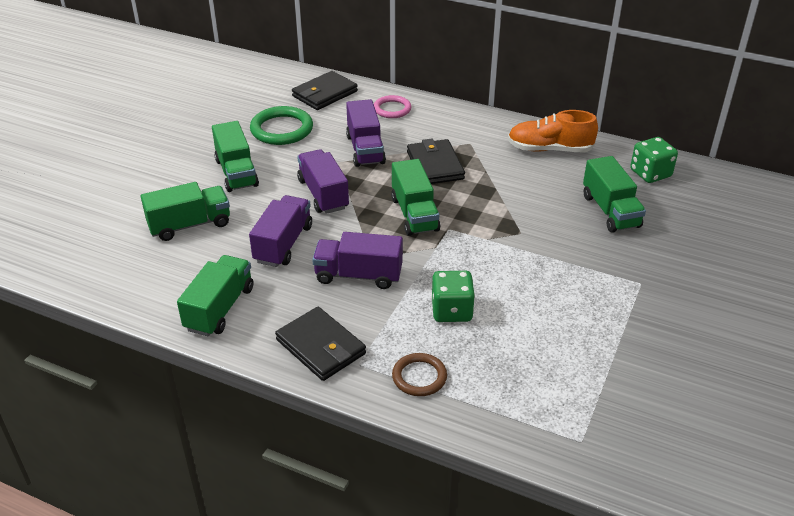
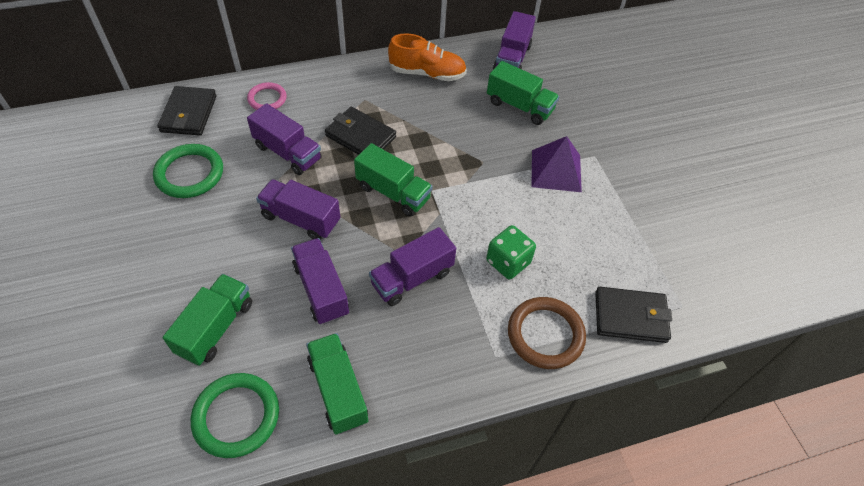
camera: 45 degrees left, 15 degrees up
green truck [212,121,259,192] -> none
black wallet [275,307,366,381] -> black wallet moved to [595,287,672,343]
brown ring [392,353,447,396] -> brown ring [508,297,586,369], size x1.59
orange shoe [508,110,598,152] -> orange shoe turned 135 degrees counterclockwise [388,33,467,81]
green dice [630,137,678,183] -> purple truck [493,11,536,69]
none -> green ring [191,373,279,458]
none -> purple pyramid [531,136,582,192]

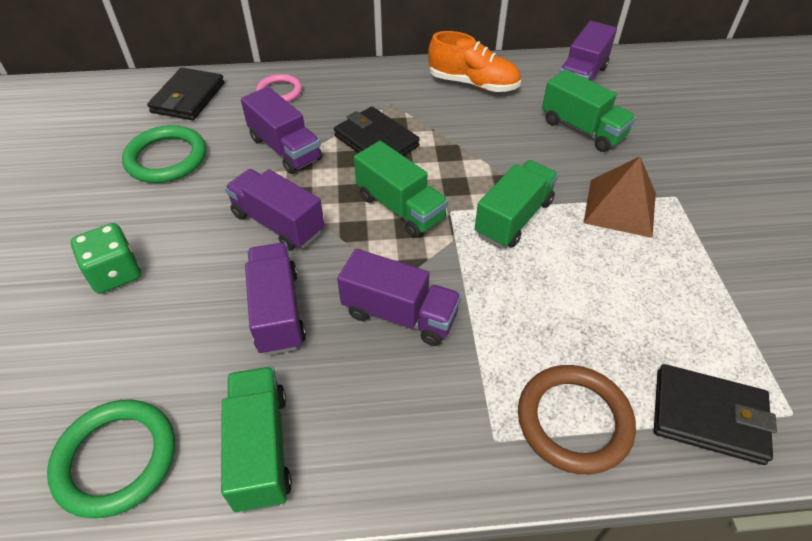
camera: 15 degrees right, 5 degrees down
green truck [163,274,252,366] -> green truck moved to [475,160,558,248]
purple truck [369,227,456,306] -> purple truck turned 135 degrees counterclockwise [337,249,461,346]
green dice [486,225,536,280] -> green dice moved to [71,223,141,294]
purple pyramid [531,136,582,192] -> brown pyramid [583,156,656,238]

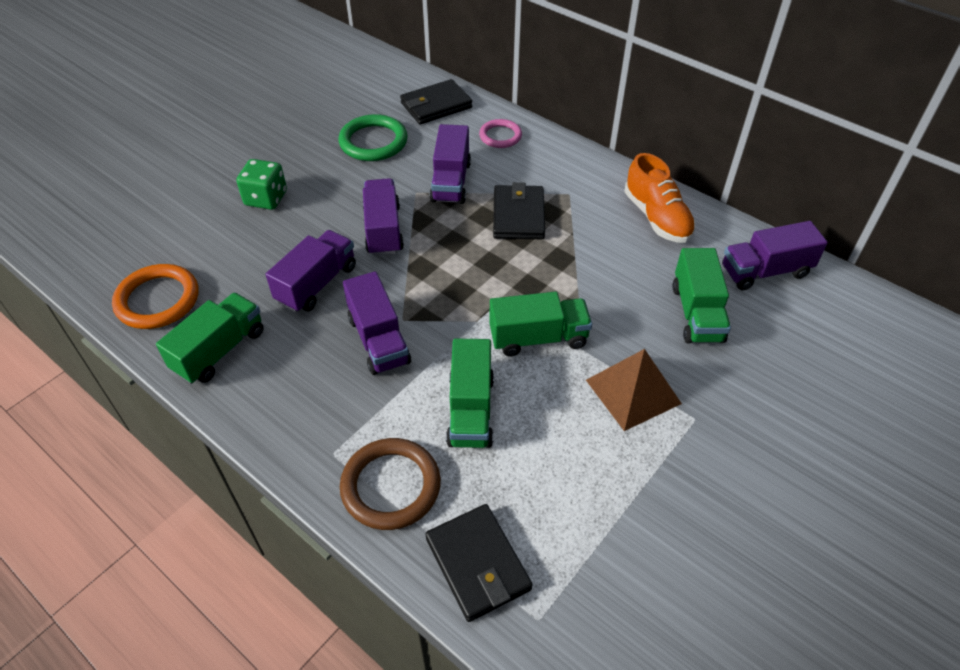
camera: 45 degrees right, 0 degrees up
green ring [47,400,175,518] -> orange ring [112,264,198,329]
green truck [354,141,448,238] -> green truck moved to [446,339,494,448]

